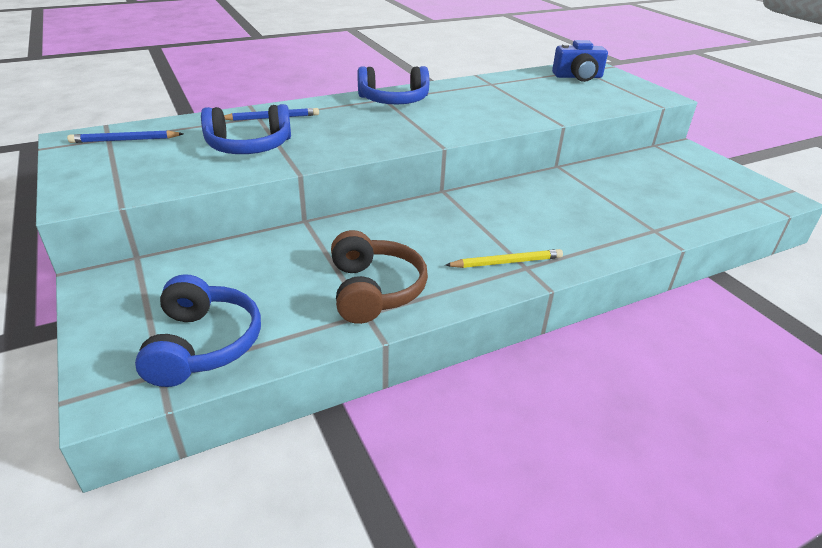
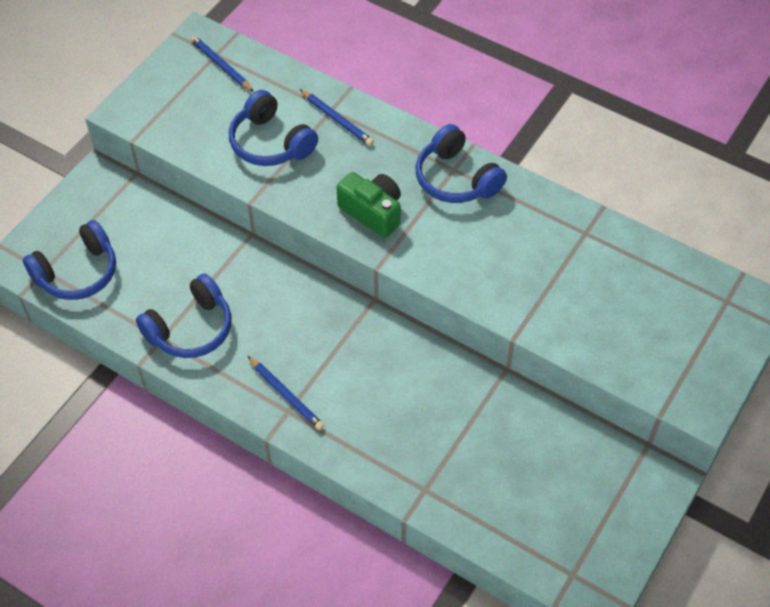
camera: 60 degrees right, 20 degrees up
brown headphones [331,230,428,324] -> blue headphones [136,273,231,358]
yellow pencil [445,249,563,268] -> blue pencil [248,356,324,431]
blue camera [552,40,608,82] -> none
none -> green camera [337,172,401,238]

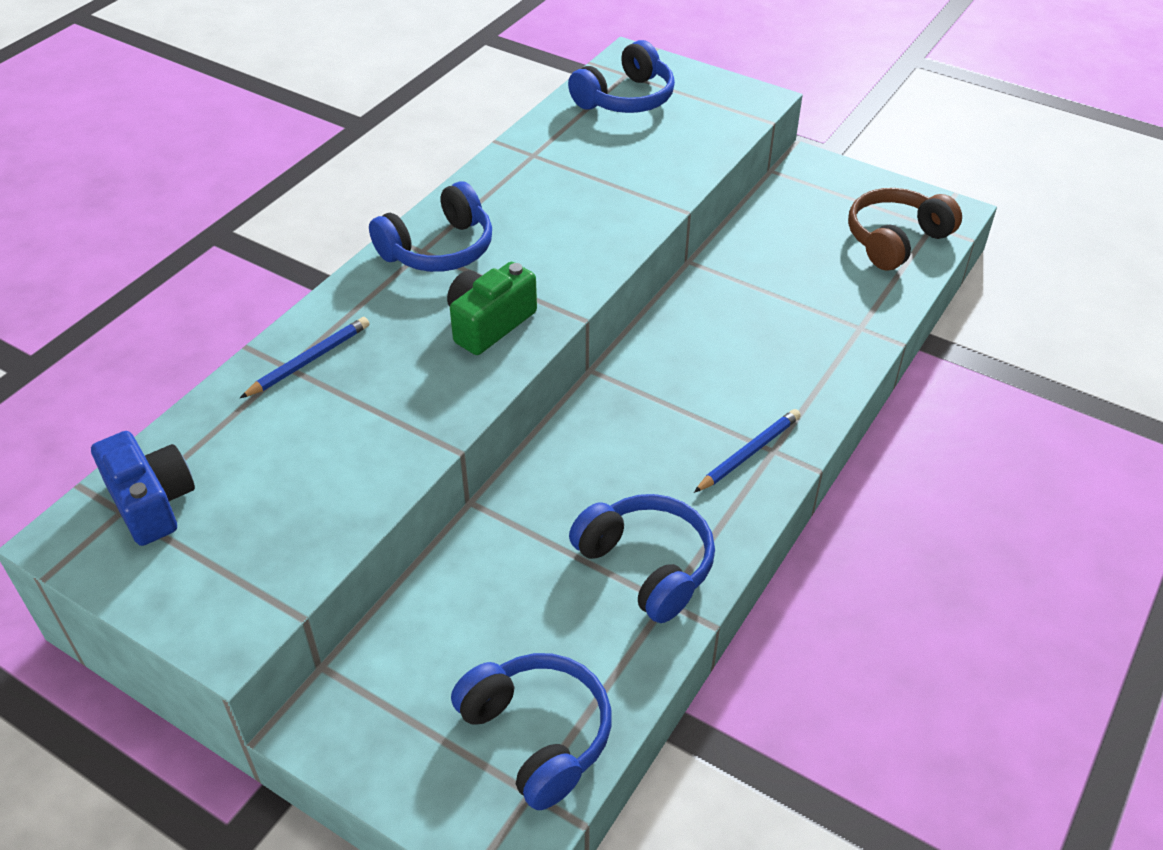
camera: 90 degrees left, 10 degrees down
blue pencil [190,35,254,92] -> blue camera [91,431,195,546]
blue headphones [229,90,318,166] -> blue headphones moved to [568,40,675,113]
none -> brown headphones [848,188,962,270]

